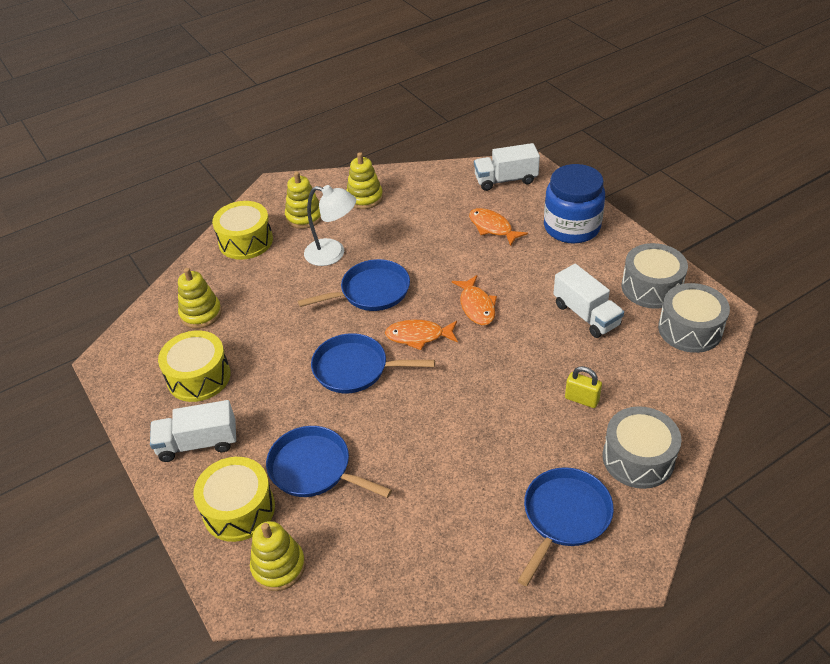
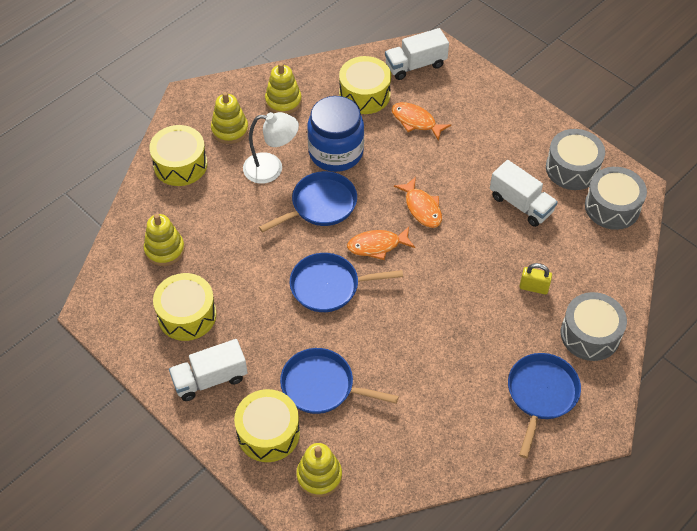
camera: 15 degrees left, 10 degrees up
blue jar [544,164,605,243] -> blue jar moved to [307,96,364,172]
none -> yellow drum [339,56,391,114]

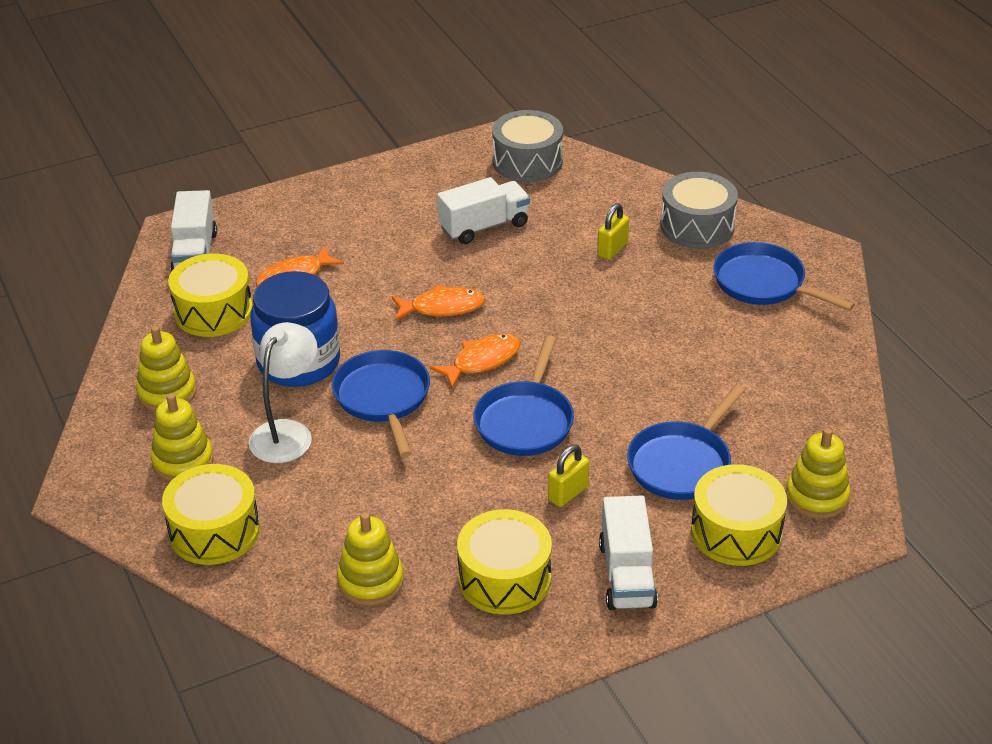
camera: 70 degrees left, 15 degrees down
orange fish [347,227,415,260] -> orange fish turned 135 degrees counterclockwise [430,334,520,388]
grey drum [546,129,605,190] -> none
none -> yellow padlock [548,444,589,507]

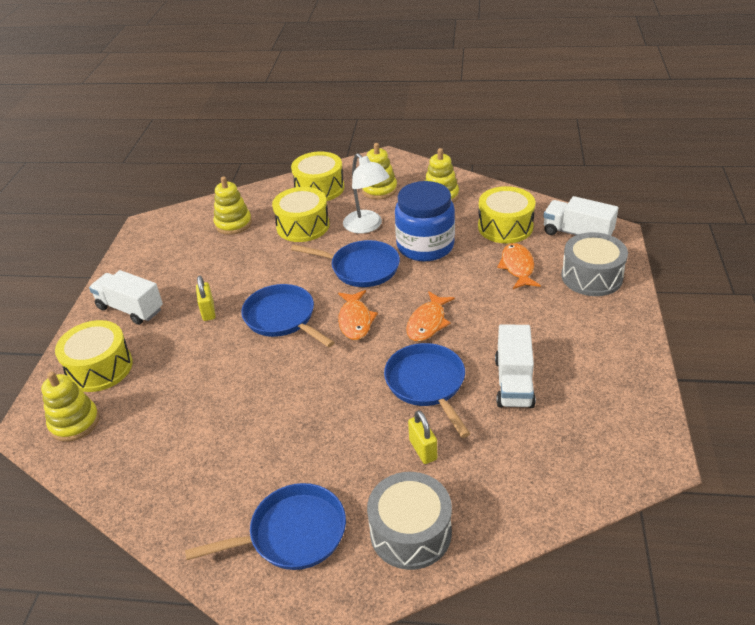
camera: 125 degrees right, 0 degrees up
yellow drum [457,509,552,615] -> yellow drum moved to [272,187,329,242]
grey drum [492,110,563,182] -> grey drum moved to [561,232,628,296]
blue pan [627,385,745,500] -> blue pan moved to [384,343,470,438]

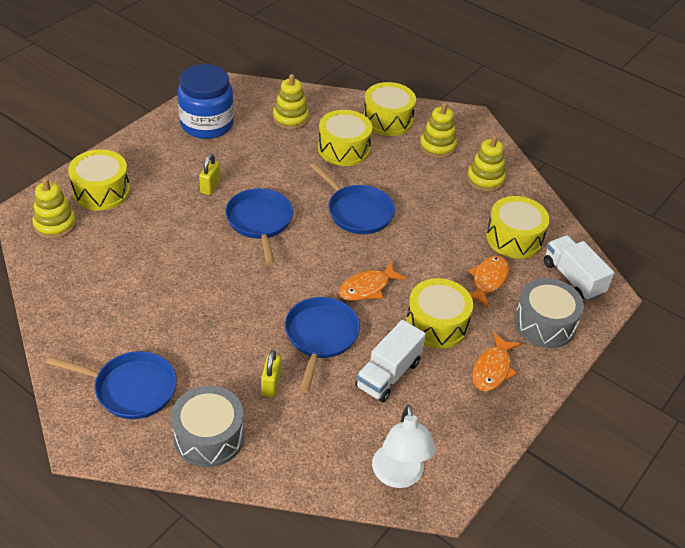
camera: 25 degrees right, 5 degrees up
white truck [89,270,163,325] -> none
orange fish [338,290,378,340] -> orange fish moved to [472,333,521,391]
white lamp [343,153,390,234] -> white lamp moved to [372,405,436,488]
blue jar [395,181,455,262] -> blue jar moved to [177,64,234,139]
none -> yellow drum [406,278,473,349]

